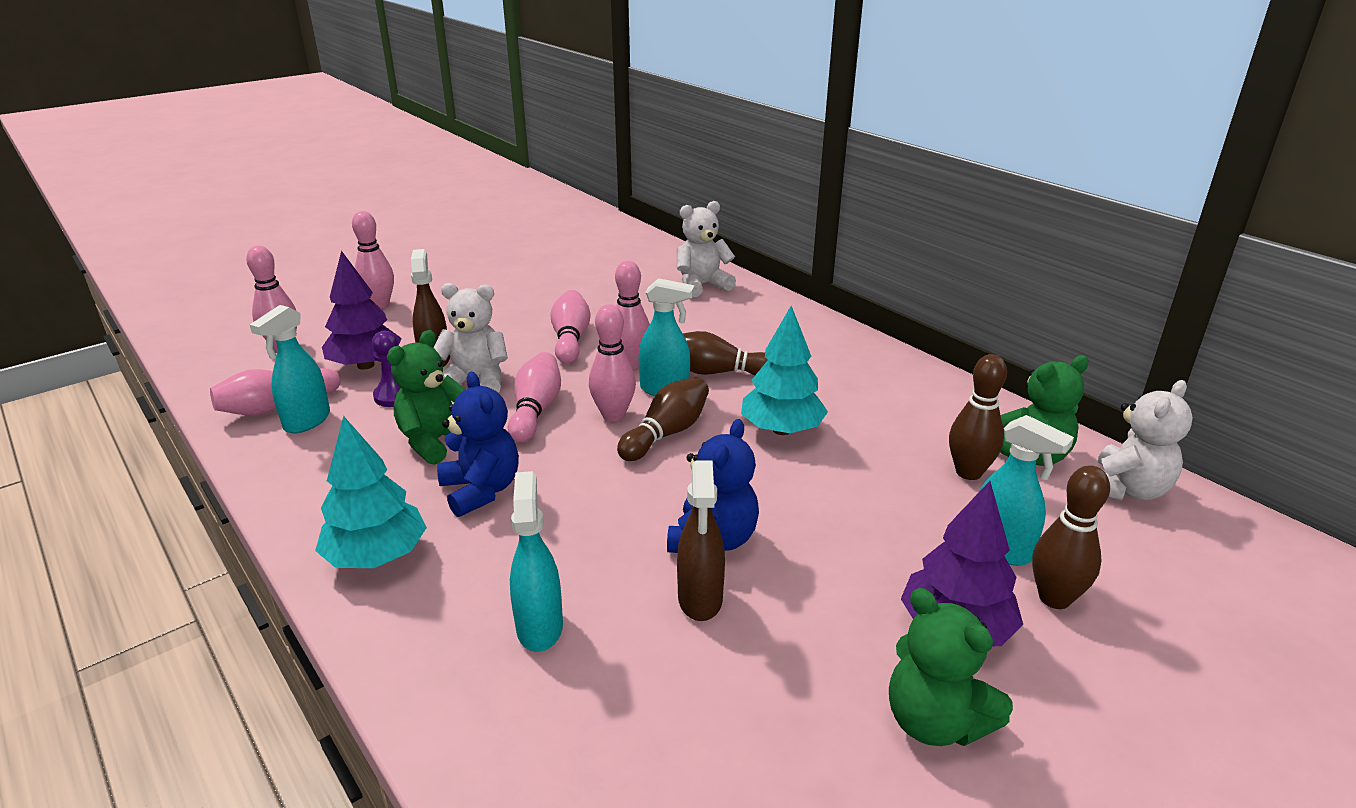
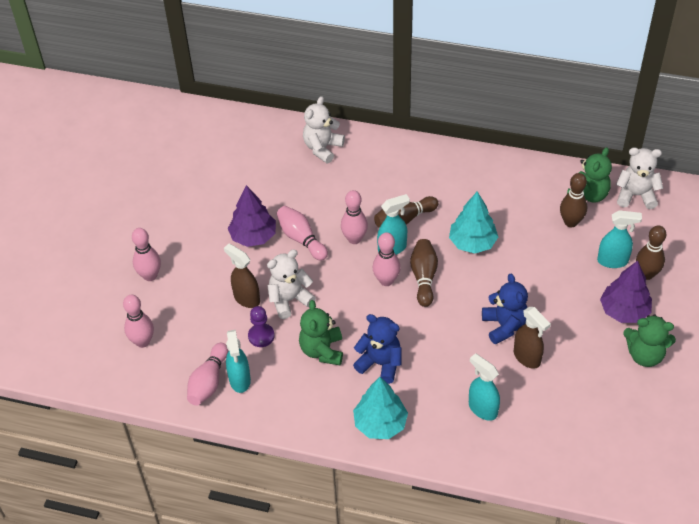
camera: 35 degrees left, 20 degrees up
purple tree [322,250,402,370] -> purple tree moved to [228,185,276,247]
pink bowling pin [508,352,561,443] -> none
white teddy bear [1098,380,1193,501] -> white teddy bear turned 90 degrees counterclockwise [616,147,663,209]

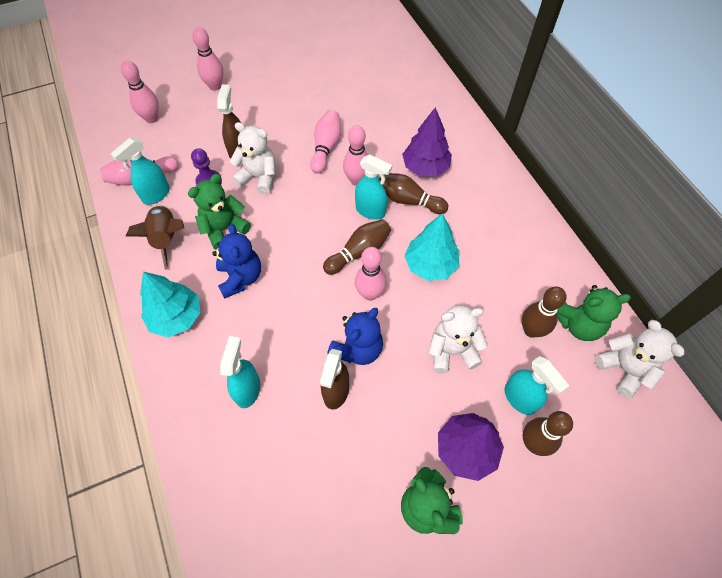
camera: 50 degrees right, 10 degrees up
purple tree [228,185,276,247] -> purple tree moved to [402,107,452,176]
white teddy bear [303,96,345,163] -> white teddy bear moved to [429,305,488,373]
pink bowling pin [372,232,401,286] -> pink bowling pin moved to [355,247,387,301]
none -> brown rocket [126,205,184,270]

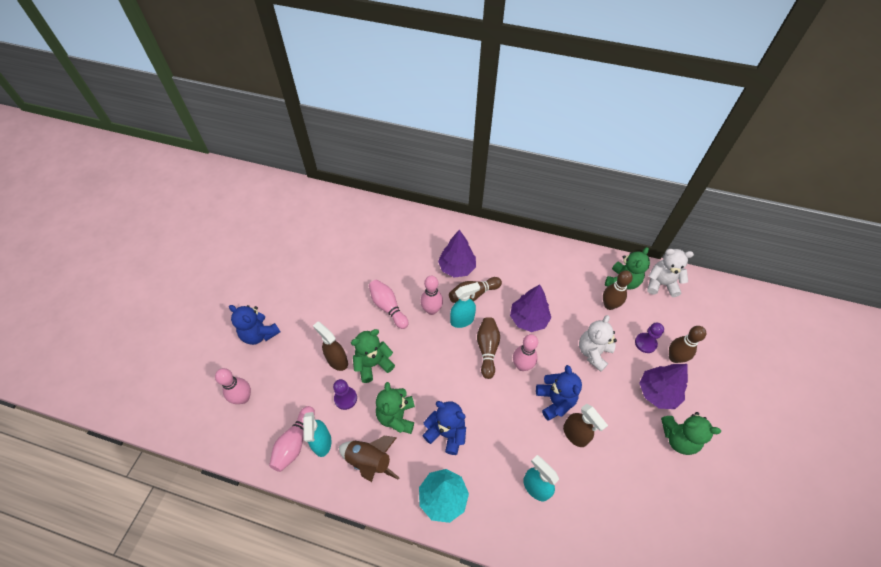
camera: 50 degrees left, 5 degrees down
pink bowling pin [192,27,224,91] -> blue teddy bear [229,305,280,345]
white teddy bear [230,122,275,194] -> green teddy bear [351,329,395,383]
turquoise tree [405,213,460,281] -> purple tree [510,284,551,332]
turquoise spray bottle [504,356,569,415] -> purple pawn [635,323,664,353]

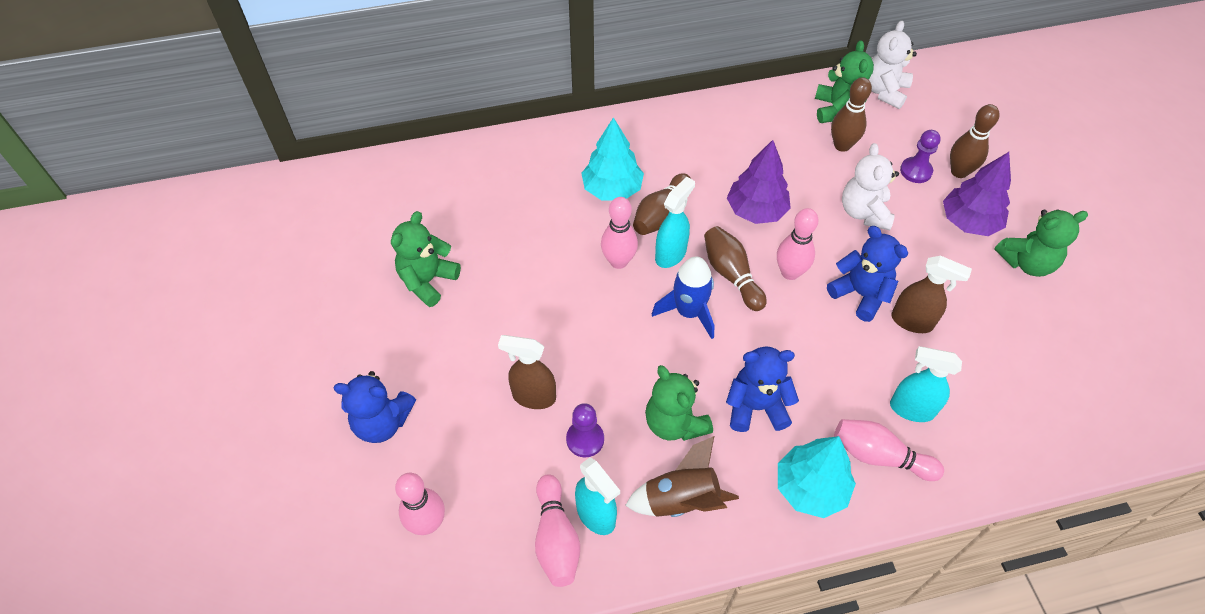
camera: 30 degrees left, 0 degrees up
green teddy bear [351,329,395,383] -> green teddy bear moved to [391,211,461,307]
pink bowling pin [369,280,409,329] -> pink bowling pin moved to [834,419,944,481]
purple tree [438,229,476,277] -> turquoise tree [581,117,644,200]
white teddy bear [647,249,694,297] -> white teddy bear turned 45 degrees counterclockwise [868,21,917,109]
none -> blue rocket [652,256,715,339]

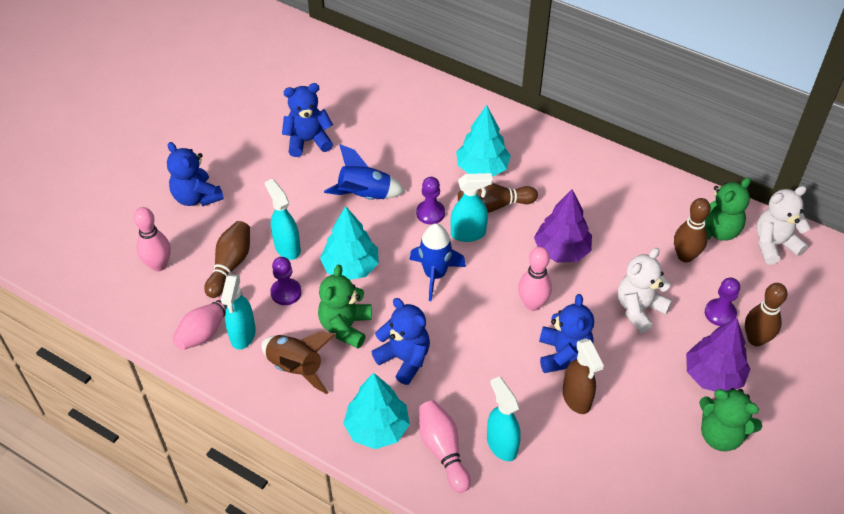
camera: 45 degrees right, 5 degrees down
green teddy bear [391,211,461,307] -> blue teddy bear [282,83,333,157]
brown spray bottle [498,335,556,409] -> turquoise spray bottle [265,179,301,260]
pink bowling pin [601,197,638,269] -> purple pawn [416,177,445,224]
brown bowling pin [704,226,767,311] -> brown bowling pin moved to [204,221,250,298]
none -> turquoise tree [320,206,379,280]
none -> blue rocket [324,144,405,200]

